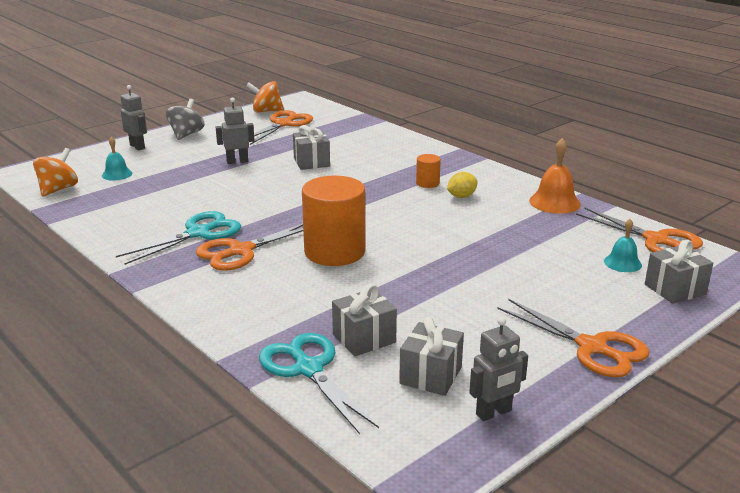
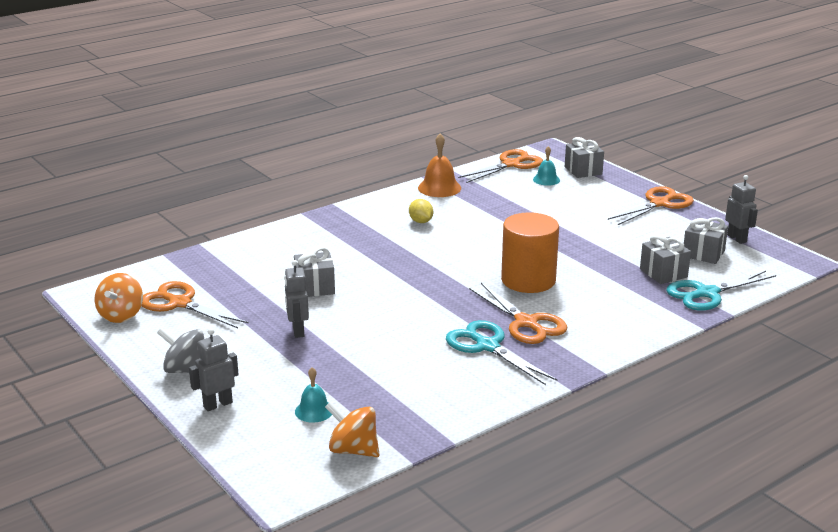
camera: 85 degrees left, 0 degrees up
orange cylinder [416,154,441,188] -> none

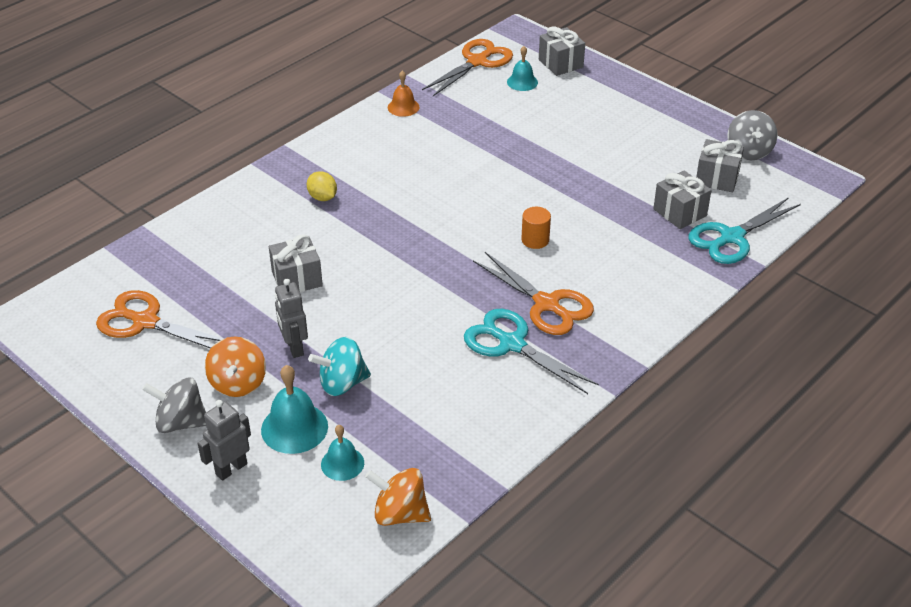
camera: 10 degrees left, 15 degrees up
orange spinning top [95,273,143,323] -> orange spinning top moved to [205,337,266,397]
yellow lemon [409,199,433,223] -> yellow lemon moved to [307,171,337,201]
orange bell [418,134,461,197] -> orange bell [388,71,419,117], size x0.63
orange cylinder [501,212,559,293] -> orange cylinder [521,207,551,249], size x0.45
orange scissors [608,186,694,225] -> none
grey robot [725,175,758,244] -> grey spinning top [727,110,778,160]
none -> turquoise bell [261,365,328,454]
none -> turquoise spinning top [308,337,371,396]

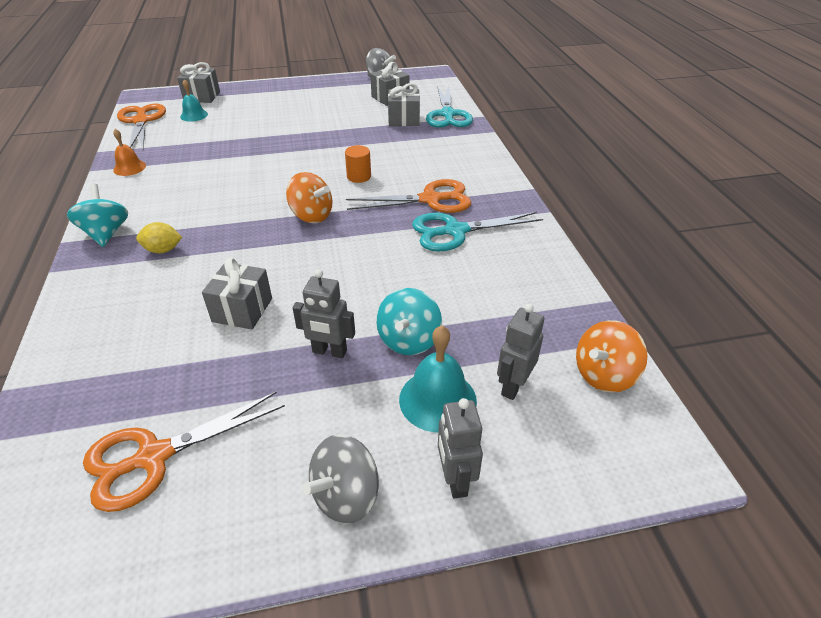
camera: 55 degrees left, 0 degrees up
orange spinning top [205,337,266,397] -> orange spinning top moved to [286,172,333,223]
turquoise bell [321,425,364,481] -> grey robot [497,304,544,400]
none -> turquoise spinning top [67,184,128,247]

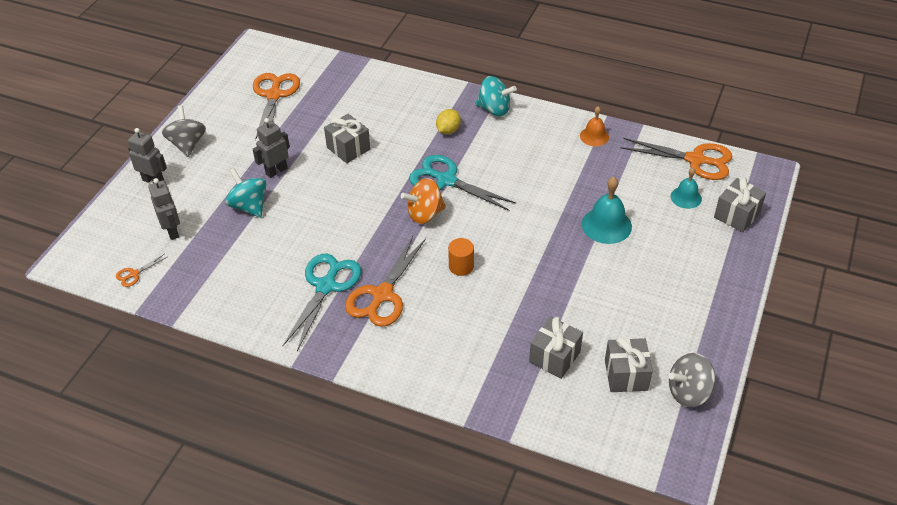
camera: 125 degrees right, 5 degrees up
turquoise bell [399,325,477,432] -> turquoise bell moved to [582,177,632,244]
turquoise scissors [426,85,473,128] -> turquoise scissors moved to [409,155,516,211]
orange spinning top [576,320,647,393] -> orange scissors [116,254,167,287]

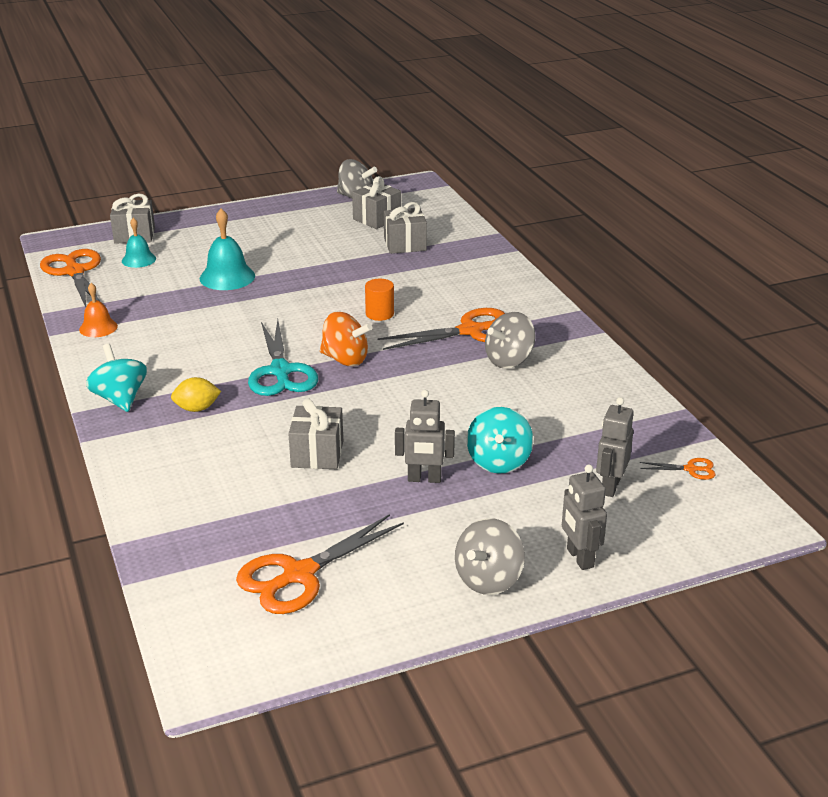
camera: 135 degrees left, 15 degrees down
turquoise scissors [283,254,361,351] -> grey spinning top [485,312,535,368]

